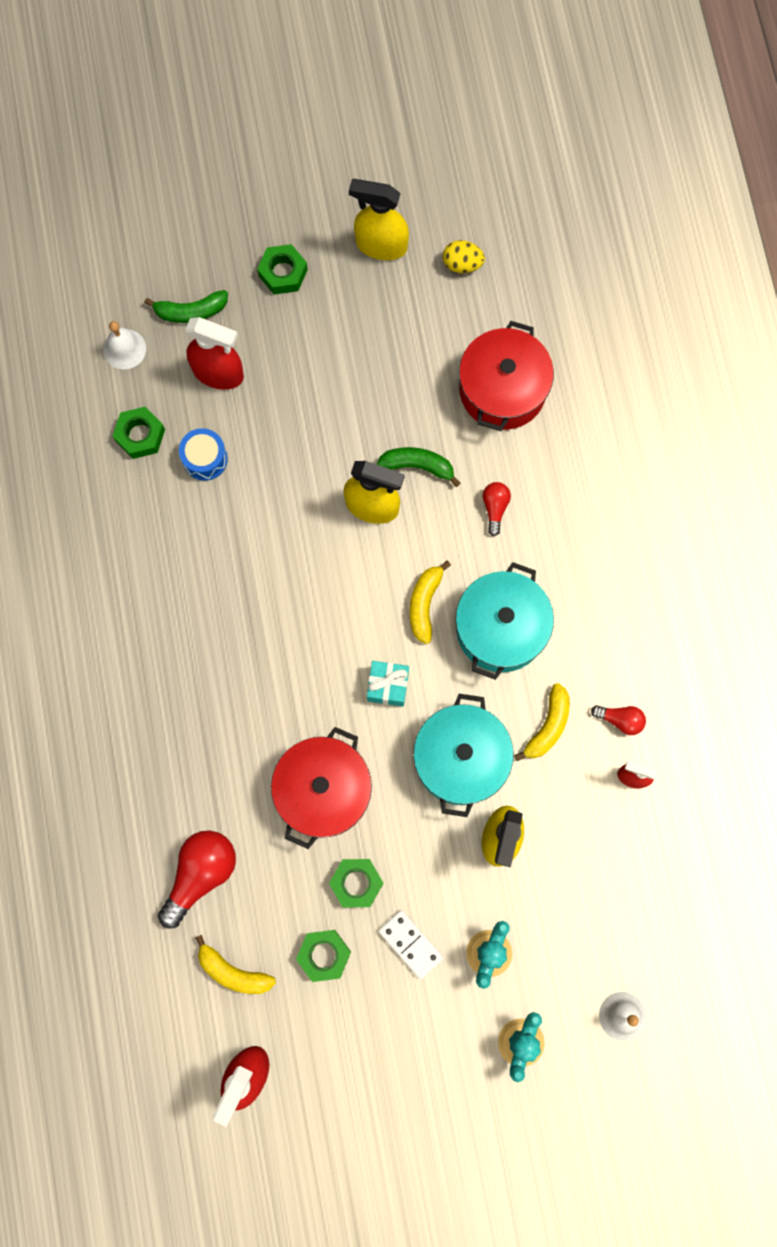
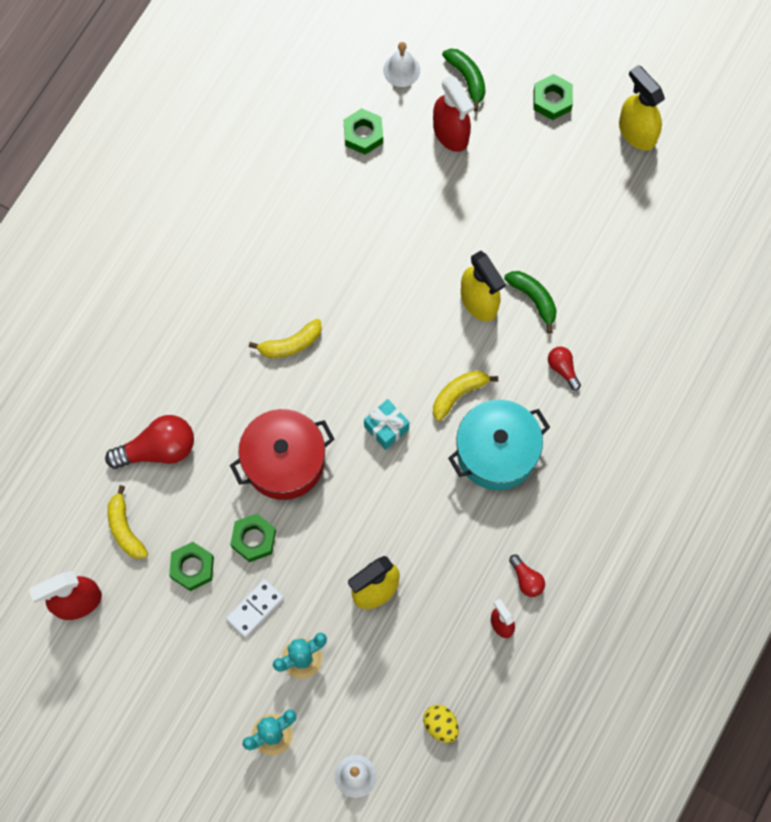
camera: 40 degrees right, 5 degrees down
green banana [144,290,228,323] -> green banana turned 150 degrees counterclockwise [442,49,486,111]
blue drum [179,428,228,481] -> none
white domino [378,910,443,979] -> white domino turned 45 degrees clockwise [226,579,284,637]
turquoise pot [413,694,514,817] -> none
yellow egg [443,240,485,273] -> yellow egg moved to [423,705,459,743]
red pot [459,321,554,431] -> none
red light bulb [483,482,511,536] -> red light bulb turned 75 degrees counterclockwise [548,347,581,391]
yellow banana [514,683,570,761] -> yellow banana moved to [249,319,322,358]

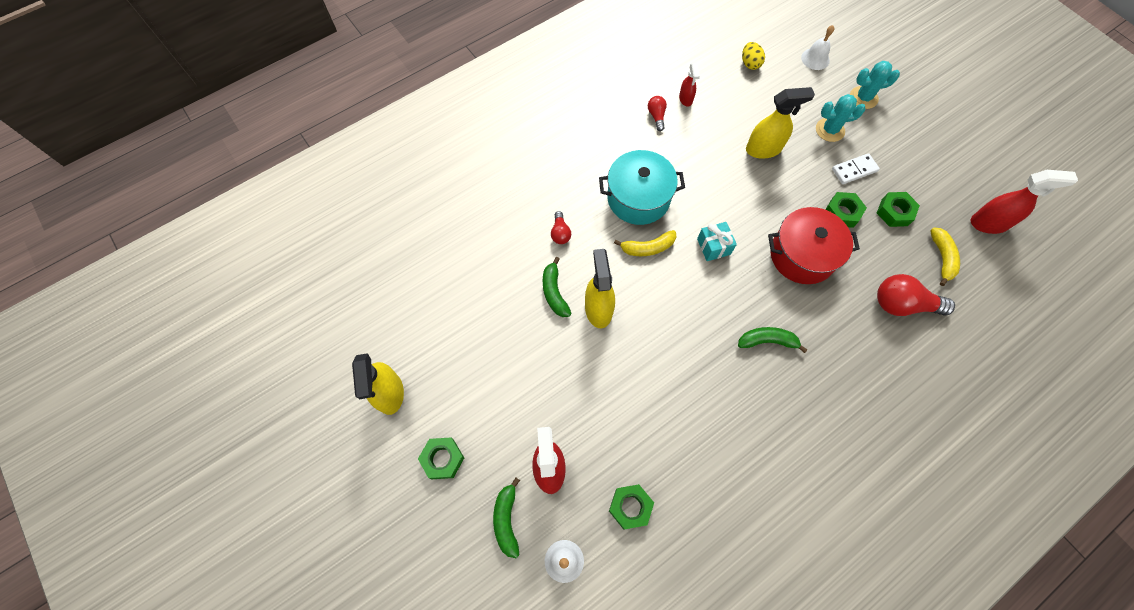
camera: 155 degrees left, 5 degrees down
yellow banana [249,319,322,358] -> green banana [738,327,807,353]

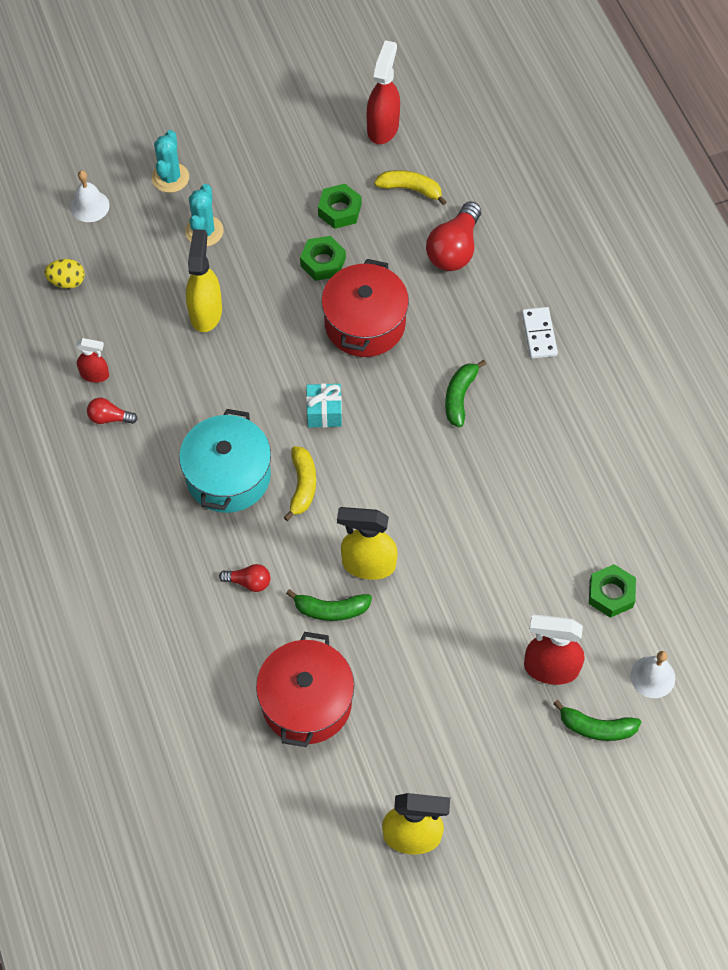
camera: 75 degrees left, 5 degrees down
green nut [418,437,464,479] -> none
white domino [832,153,880,184] -> white domino moved to [522,307,558,359]
none -> red pot [256,632,354,747]

